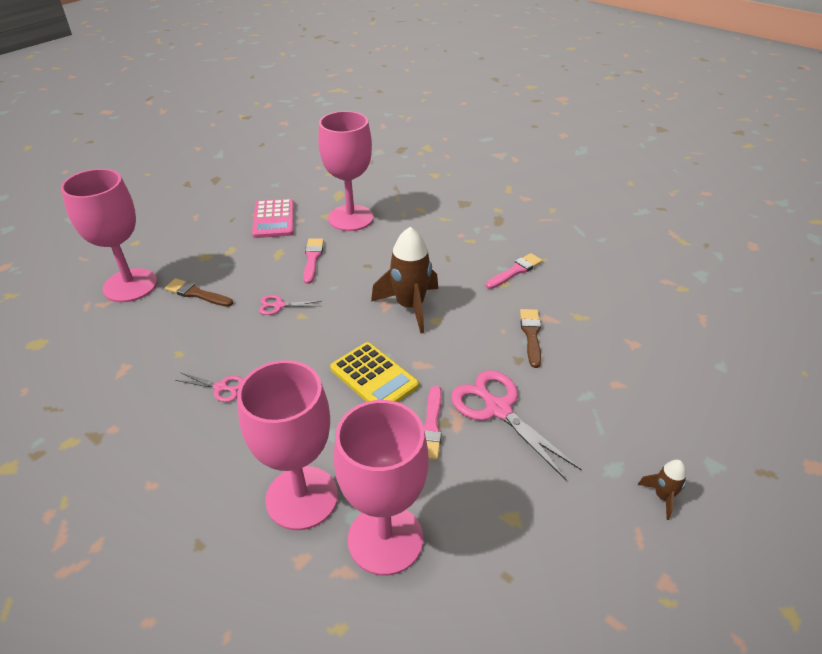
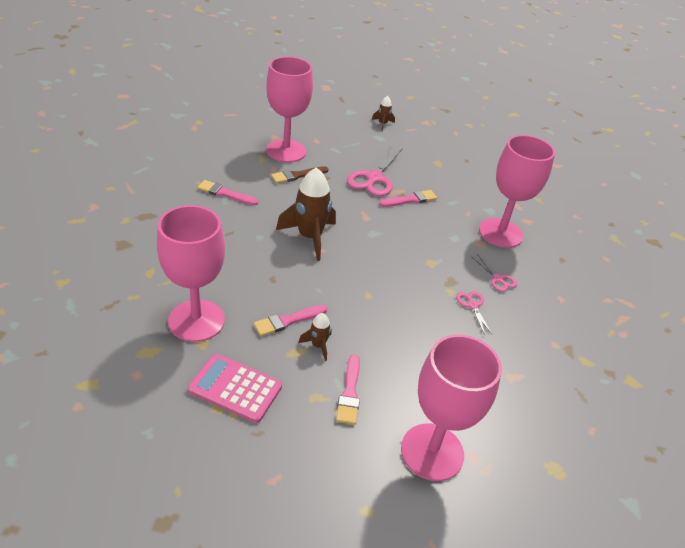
camera: 125 degrees left, 0 degrees up
brown brush [165,278,233,307] -> none
pink calculator [252,199,294,238] -> pink calculator turned 120 degrees counterclockwise [188,354,282,423]
pink scissors [259,295,321,315] -> pink scissors moved to [471,254,517,292]
yellow calculator [330,342,419,402] -> none
pink goblet [334,400,428,576] -> pink goblet moved to [266,57,313,163]
none -> brown rocket [298,313,331,361]
none -> pink brush [336,354,360,425]

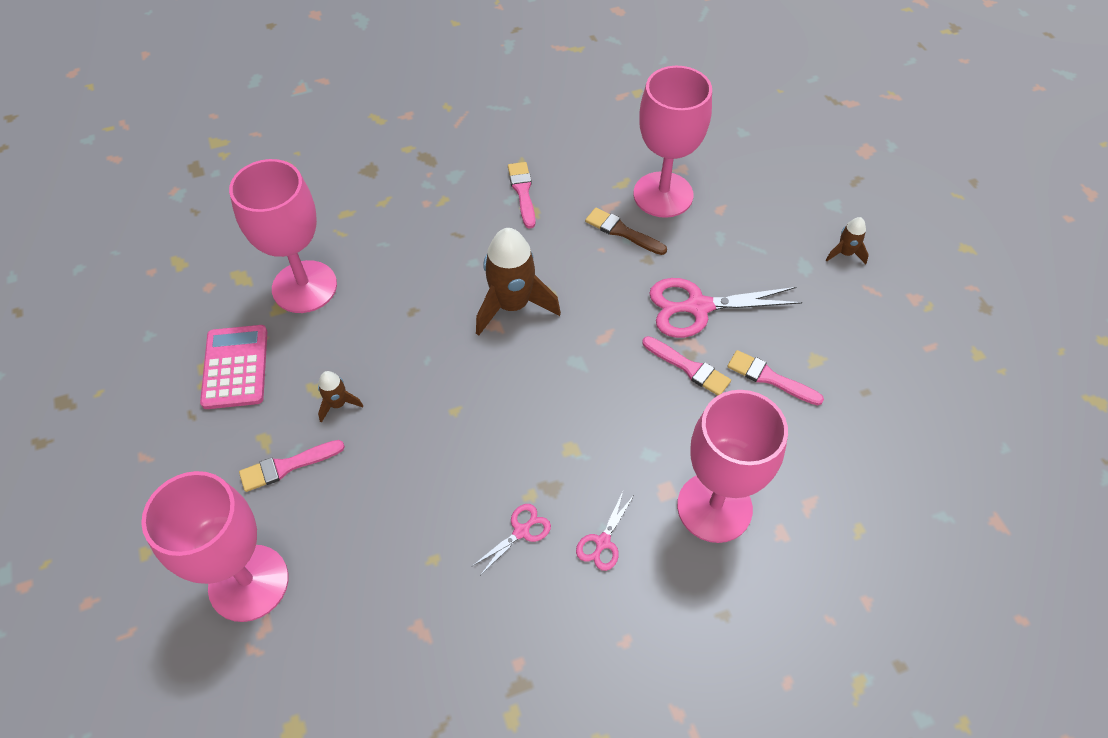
camera: 65 degrees right, 15 degrees up
pink brush [253,305,327,336] -> pink brush moved to [727,350,824,405]

